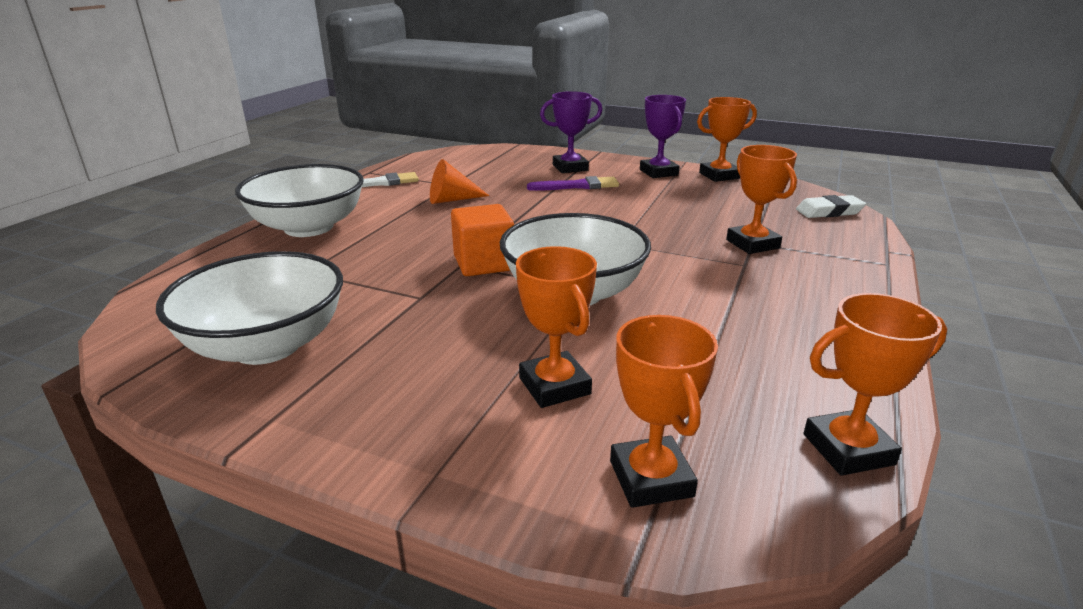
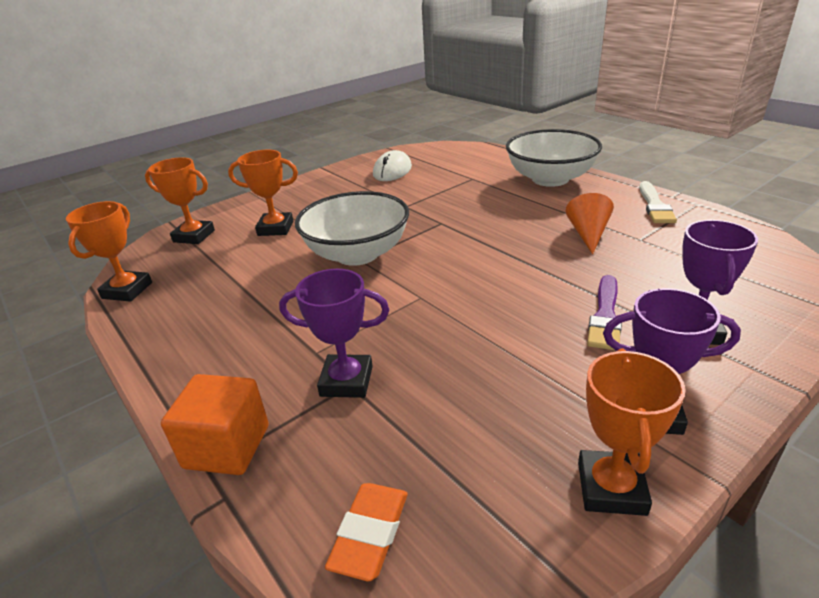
camera: 120 degrees right, 5 degrees up
white bowl [156,251,343,365] -> white mouse [373,150,412,181]
orange cube [451,204,514,276] -> orange cube moved to [161,374,269,475]
orange trophy [726,145,797,254] -> purple trophy [279,269,389,398]
white eraser [796,195,866,218] -> orange eraser [325,483,408,581]

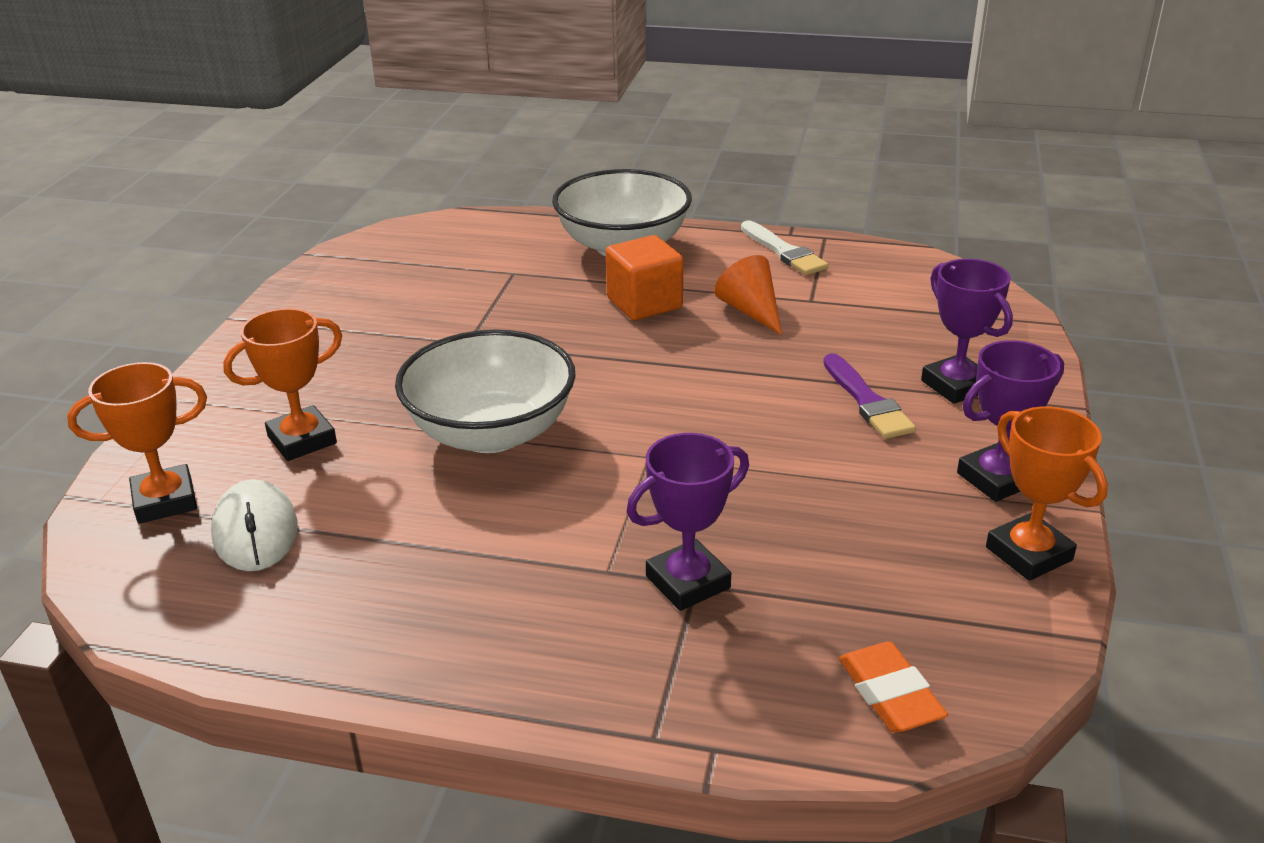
camera: 40 degrees left, 0 degrees up
orange trophy [66,201,152,302] -> none
orange cube [161,374,269,475] -> orange cube moved to [606,235,683,320]
white mouse [373,150,412,181] -> white mouse moved to [211,479,298,571]

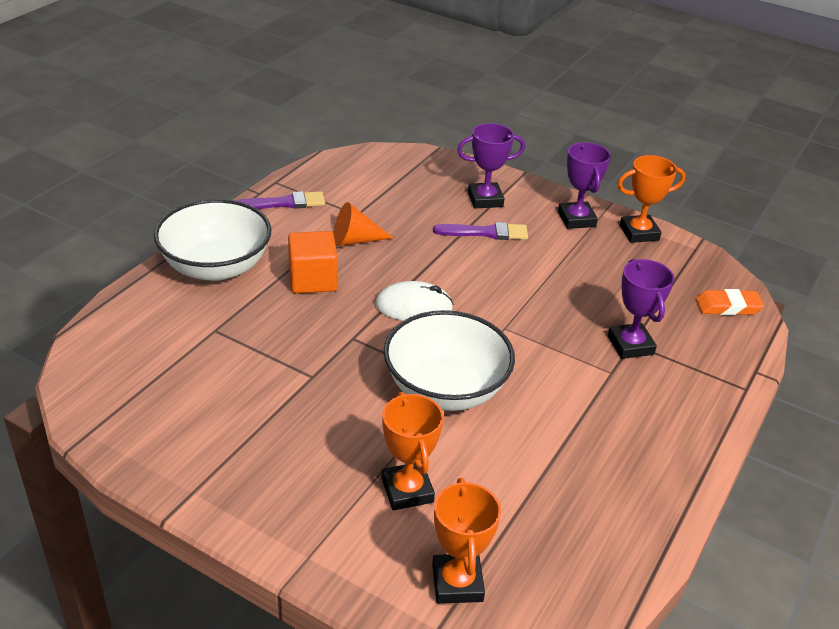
camera: 75 degrees left, 5 degrees up
white mouse [211,479,298,571] -> white mouse moved to [375,281,453,321]
white brush [741,220,829,275] -> purple brush [234,191,325,209]

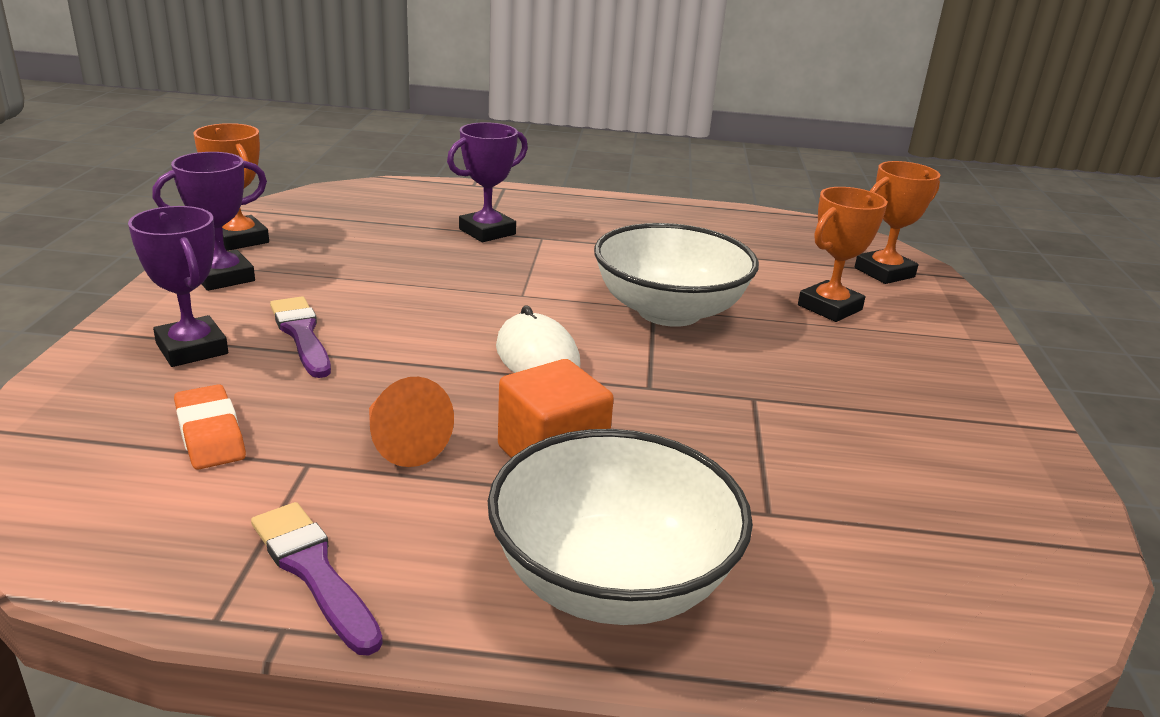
camera: 115 degrees left, 10 degrees down
orange eraser [696,289,764,315] -> orange eraser moved to [174,384,246,470]

